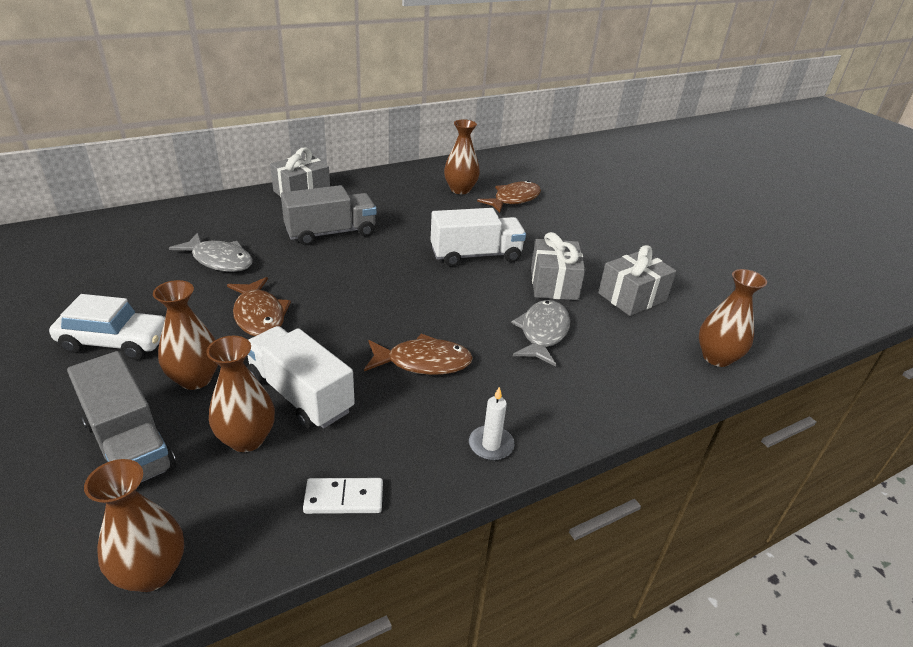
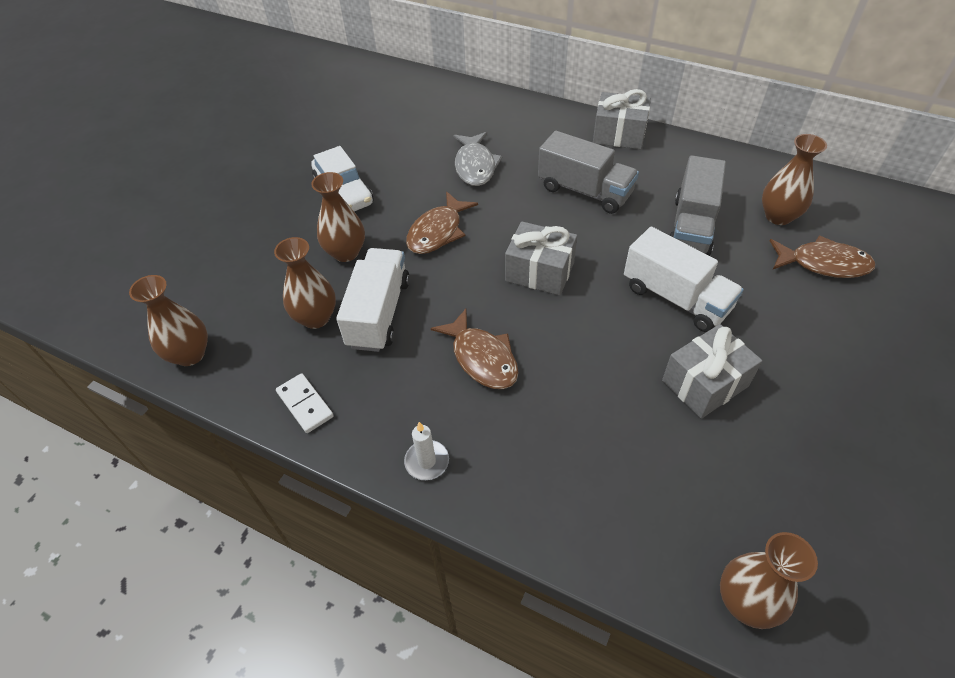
camera: 60 degrees right, 15 degrees up
grey truck [67,351,176,482] -> grey truck moved to [670,155,726,256]
grey fish [511,300,570,367] -> none
grey gift [598,245,676,316] -> grey gift moved to [505,221,577,295]

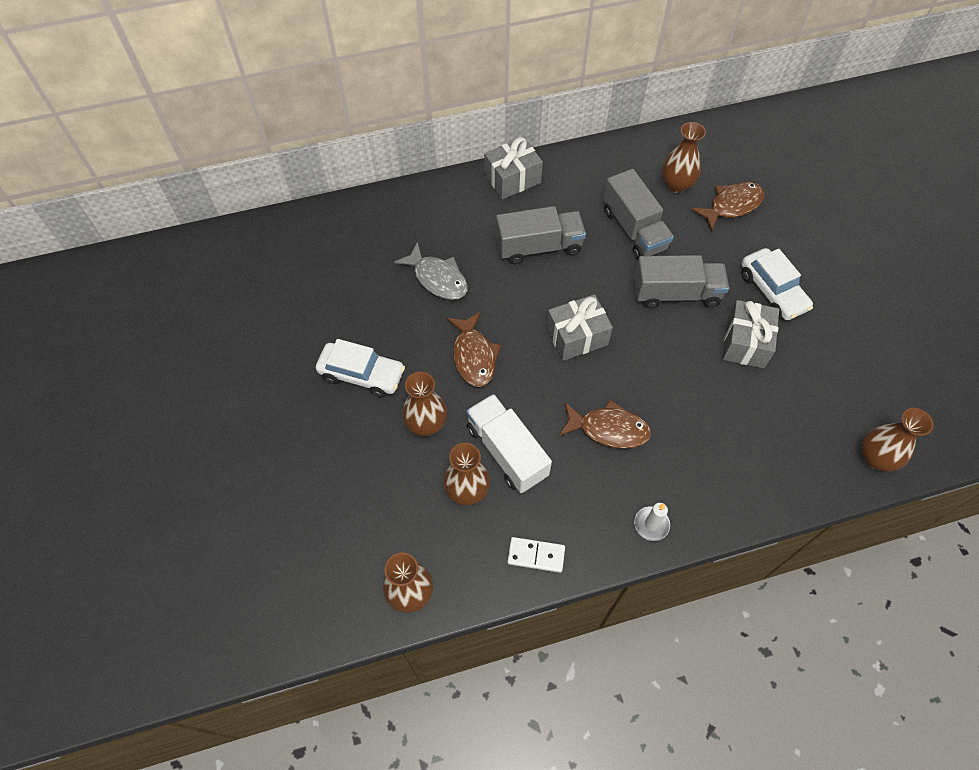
camera: 45 degrees left, 10 degrees up
white truck [624,226,744,332] -> grey truck [634,255,729,308]
none -> white car [741,248,813,320]

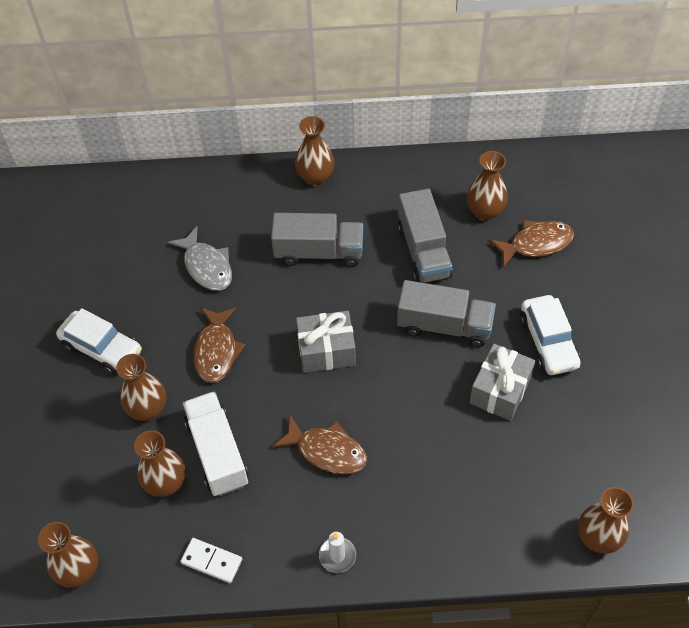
camera: 15 degrees right, 5 degrees down
grey gift [484,137,543,199] -> brown vase [295,116,335,186]

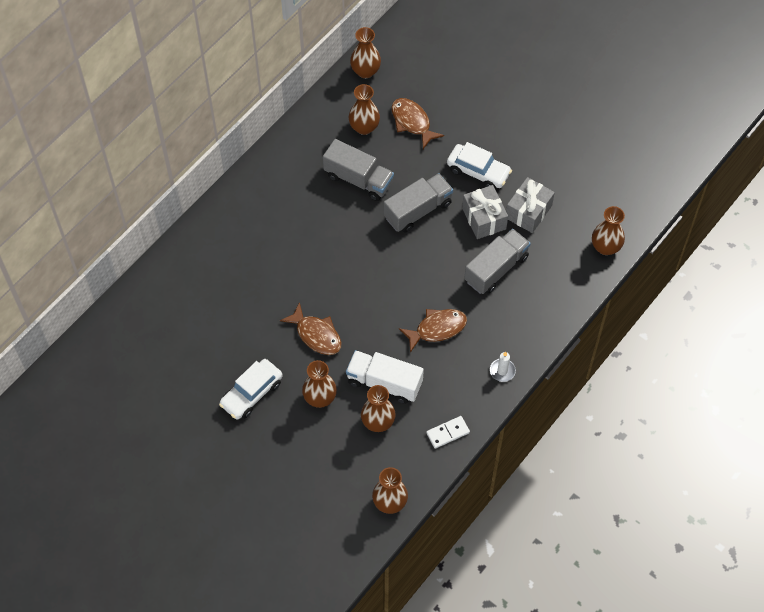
camera: 50 degrees left, 5 degrees up
white car [56,308,142,375] -> white car turned 150 degrees clockwise [219,359,283,419]
grey fish [168,226,232,291] -> none
grey truck [271,213,363,267] -> grey truck moved to [464,228,531,294]
brown vase [295,116,335,186] -> brown vase moved to [350,27,381,78]
grey gift [296,311,356,373] -> grey gift moved to [506,177,555,233]
brown fish [489,220,574,268] -> brown fish turned 60 degrees counterclockwise [391,98,444,149]

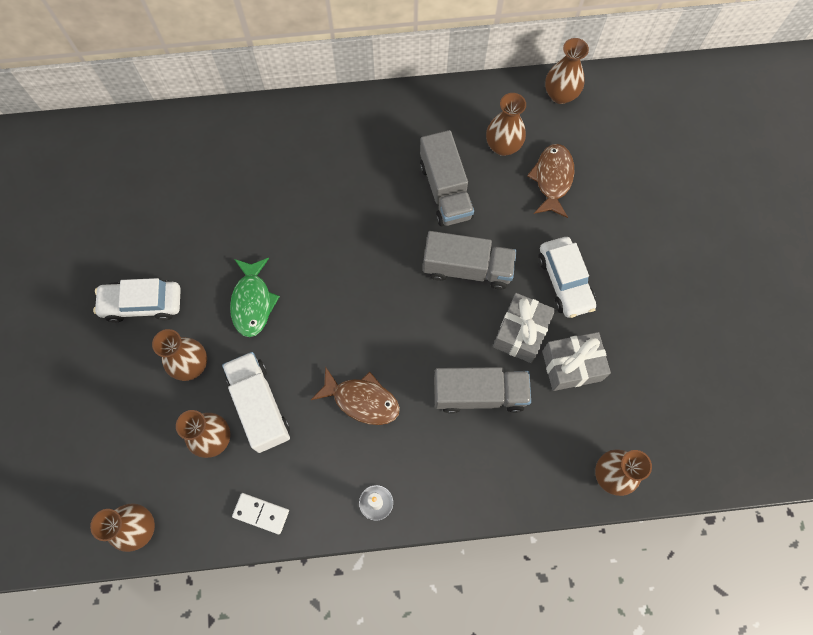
camera: 45 degrees right, 10 degrees up
brown fish [280,302,342,355] -> green fish [230,258,280,337]

